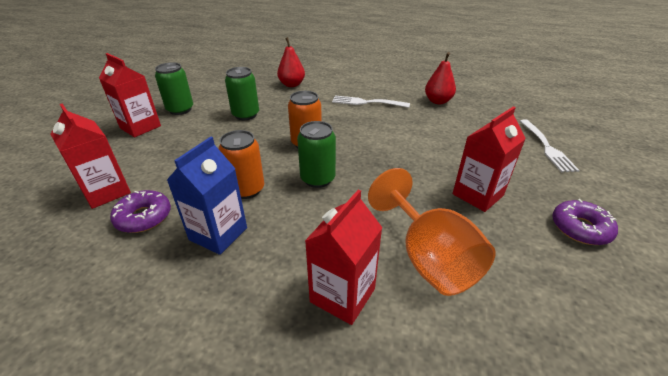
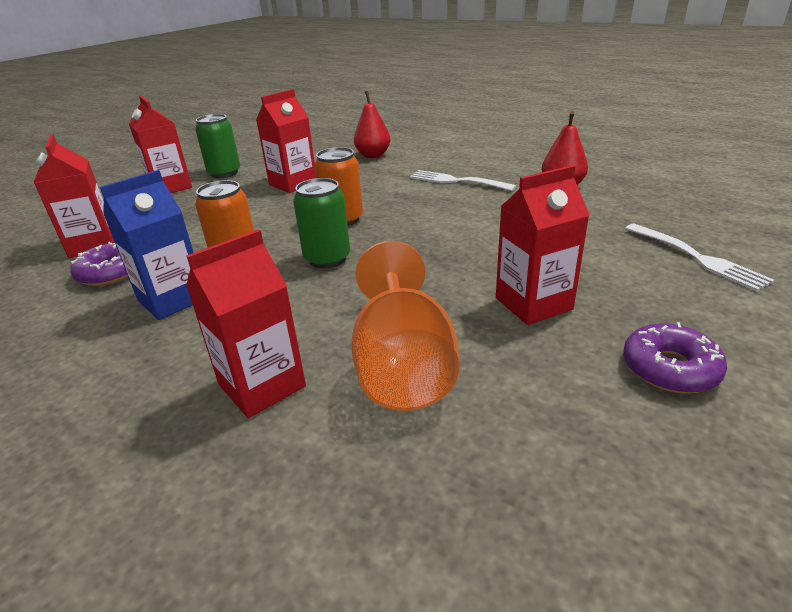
camera: 20 degrees right, 5 degrees down
green can [225,67,259,120] -> red carton [256,89,316,193]
white fork [520,119,579,172] -> white fork turned 45 degrees counterclockwise [625,224,774,291]

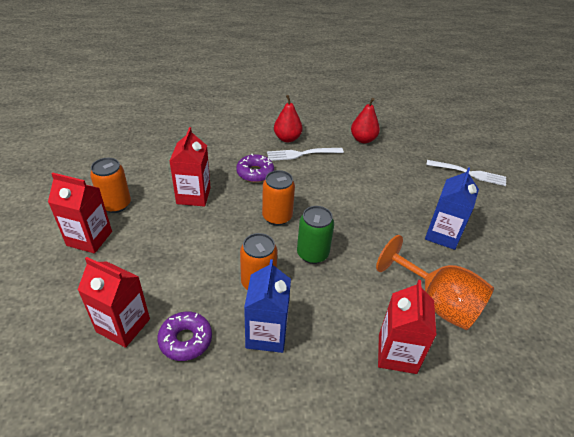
camera: 45 degrees left, 10 degrees up
green can [195,114,240,178] -> orange can [90,158,131,213]
red pear [354,91,390,158] -> red pear moved to [274,95,303,142]
red carton [496,165,589,325] -> blue carton [425,167,479,250]
purple donut [623,322,727,393] -> purple donut moved to [236,154,274,182]

